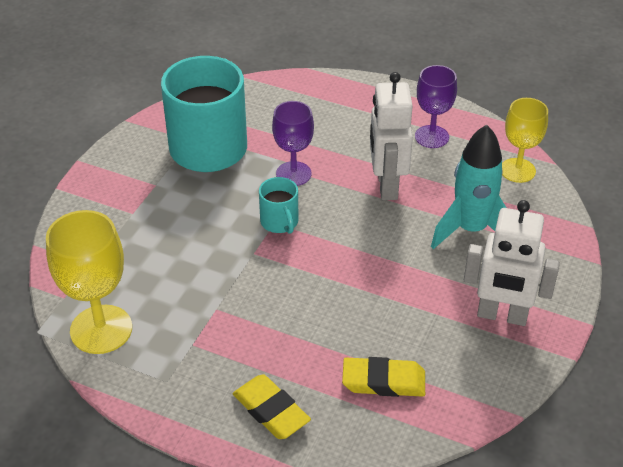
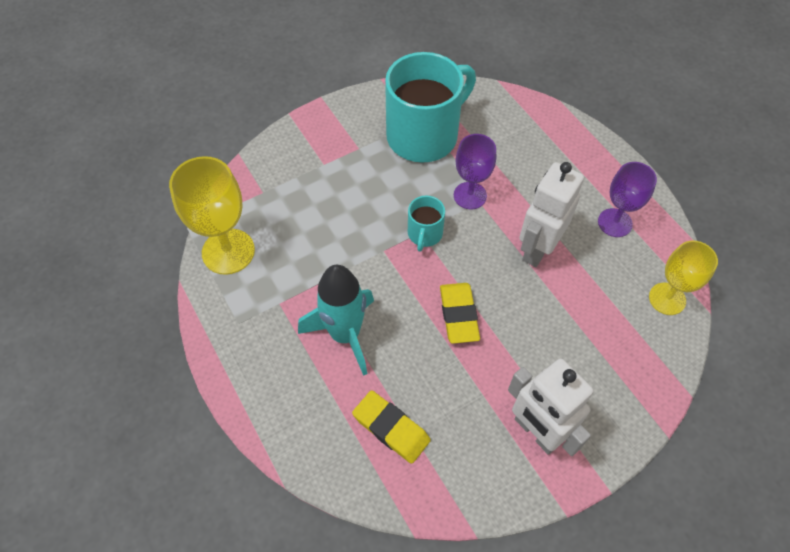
camera: 35 degrees right, 15 degrees up
yellow eraser [233,374,311,439] -> yellow eraser moved to [440,283,480,344]
turquoise rocket [431,125,506,249] -> turquoise rocket moved to [298,265,374,376]

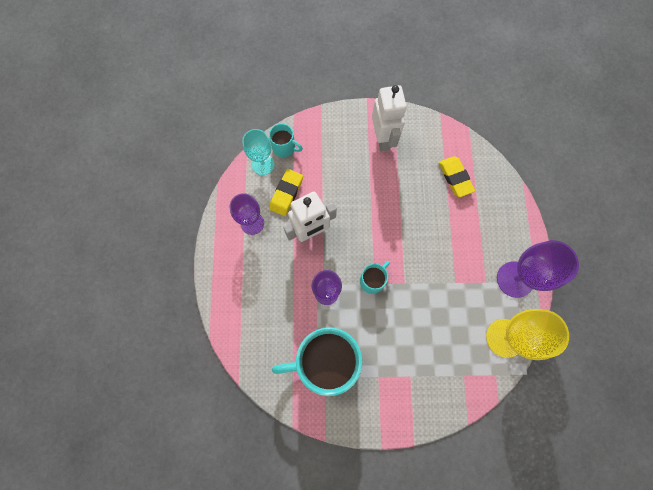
camera: 150 degrees left, 15 degrees up
turquoise rocket [298,265,374,376] -> none
yellow eraser [440,283,480,344] -> yellow eraser moved to [269,169,303,216]
yellow goblet [649,241,718,315] -> turquoise goblet [242,129,275,175]
none -> turquoise mug [269,124,303,157]
none -> purple goblet [497,240,579,298]

